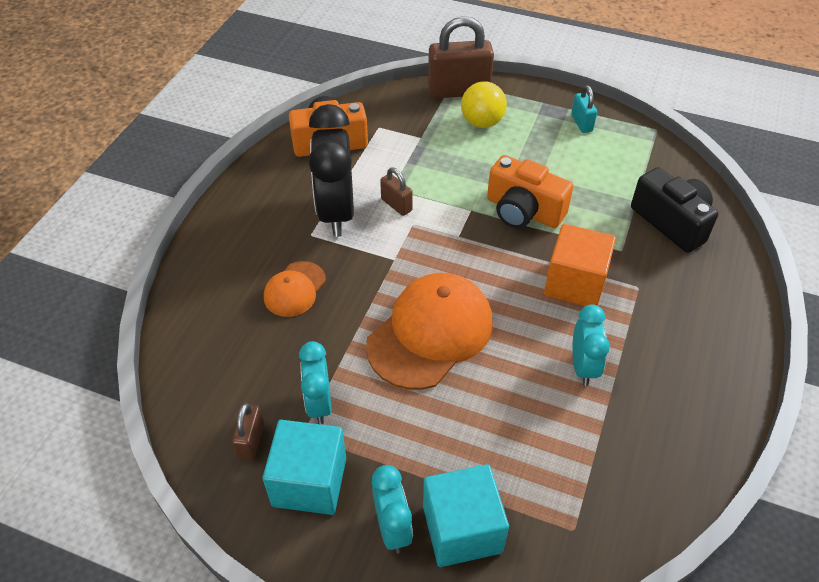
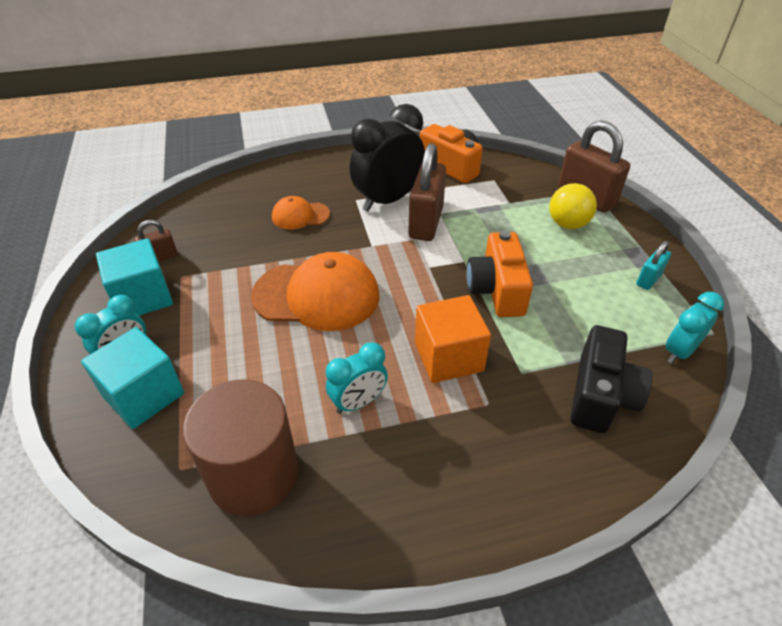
camera: 55 degrees right, 5 degrees down
turquoise clock [299,341,331,424] -> turquoise clock moved to [666,292,724,364]
brown padlock [380,167,413,216] -> brown padlock [408,143,446,241], size x1.99
none -> brown cylinder [183,379,298,516]

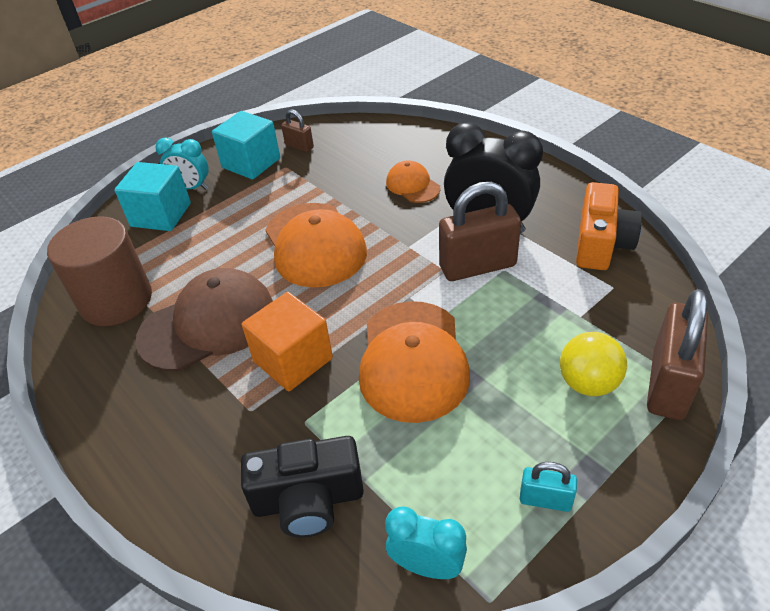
camera: 65 degrees right, 0 degrees up
turquoise clock [326,342,388,414] -> brown cap [135,268,273,372]
orange camera [467,231,533,317] -> orange cap [359,301,470,423]

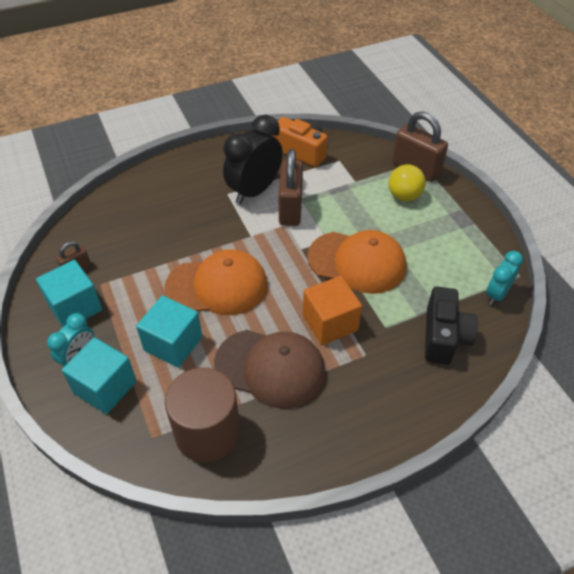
camera: 75 degrees left, 5 degrees up
brown cap [135,268,273,372] -> brown cap turned 120 degrees clockwise [214,330,326,409]
orange cap [386,160,441,203] -> none
turquoise padlock [520,462,577,512] -> none
none -> turquoise cube [136,296,202,368]

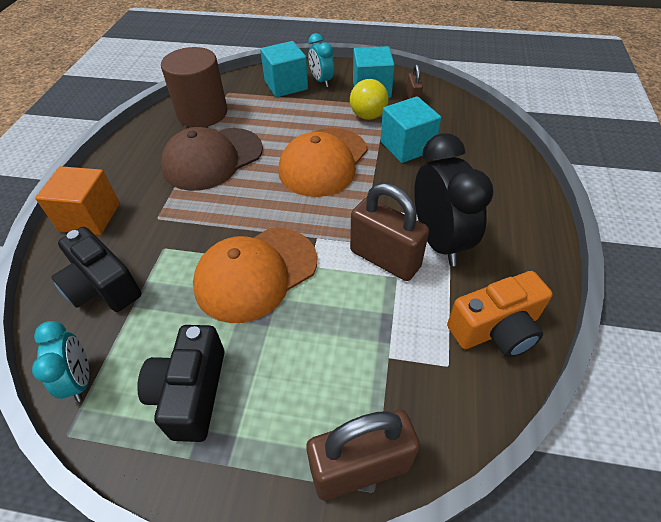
camera: 125 degrees right, 0 degrees up
turquoise cube [136,296,202,368] -> turquoise cube moved to [380,96,441,163]
orange cube [303,276,362,345] -> orange cube moved to [35,166,120,235]
yellow ball [389,165,426,201] -> yellow ball moved to [350,79,388,120]
none -> black camera [137,325,225,442]

